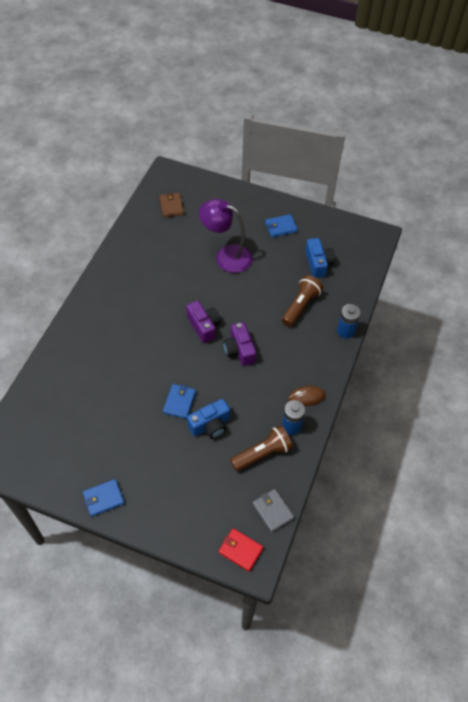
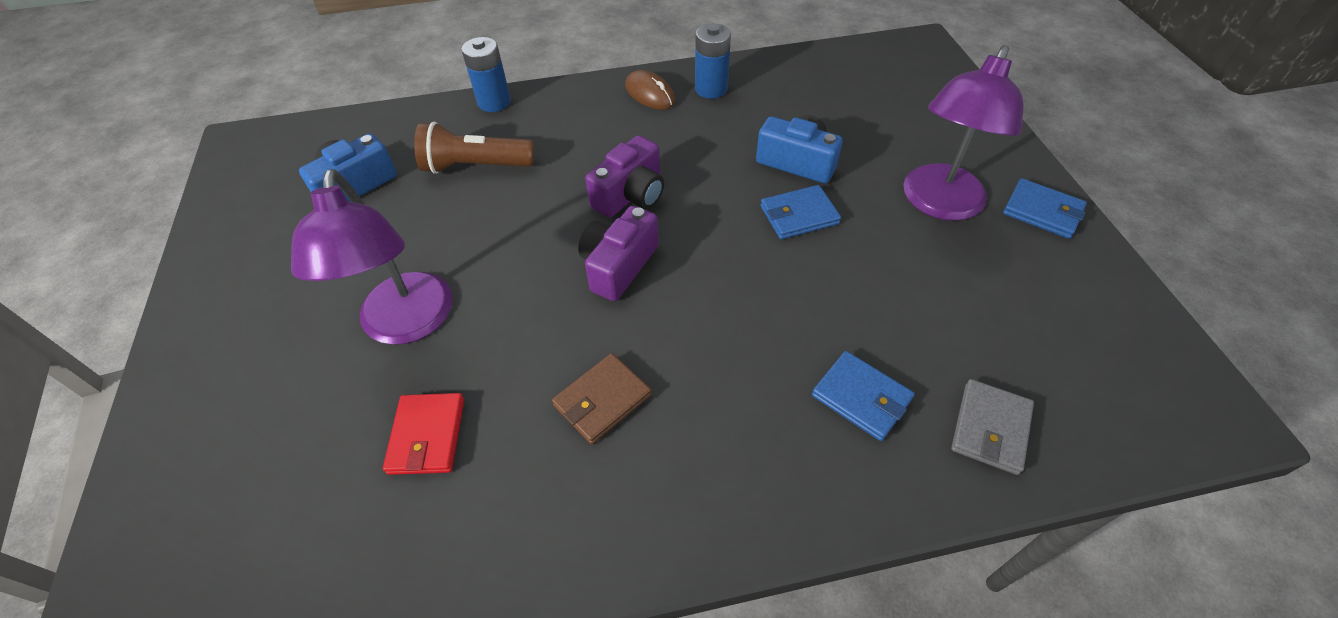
camera: 120 degrees left, 5 degrees down
brown wallet [159,192,184,218] -> brown wallet moved to [552,353,652,444]
red wallet [219,528,263,571] -> red wallet moved to [383,393,464,475]
brown flashlight [230,425,293,471] -> none
grey wallet [253,489,294,532] -> grey wallet moved to [951,379,1034,475]
blue wallet [265,214,298,238] -> blue wallet moved to [812,351,915,441]
none -> purple lamp [903,45,1023,221]

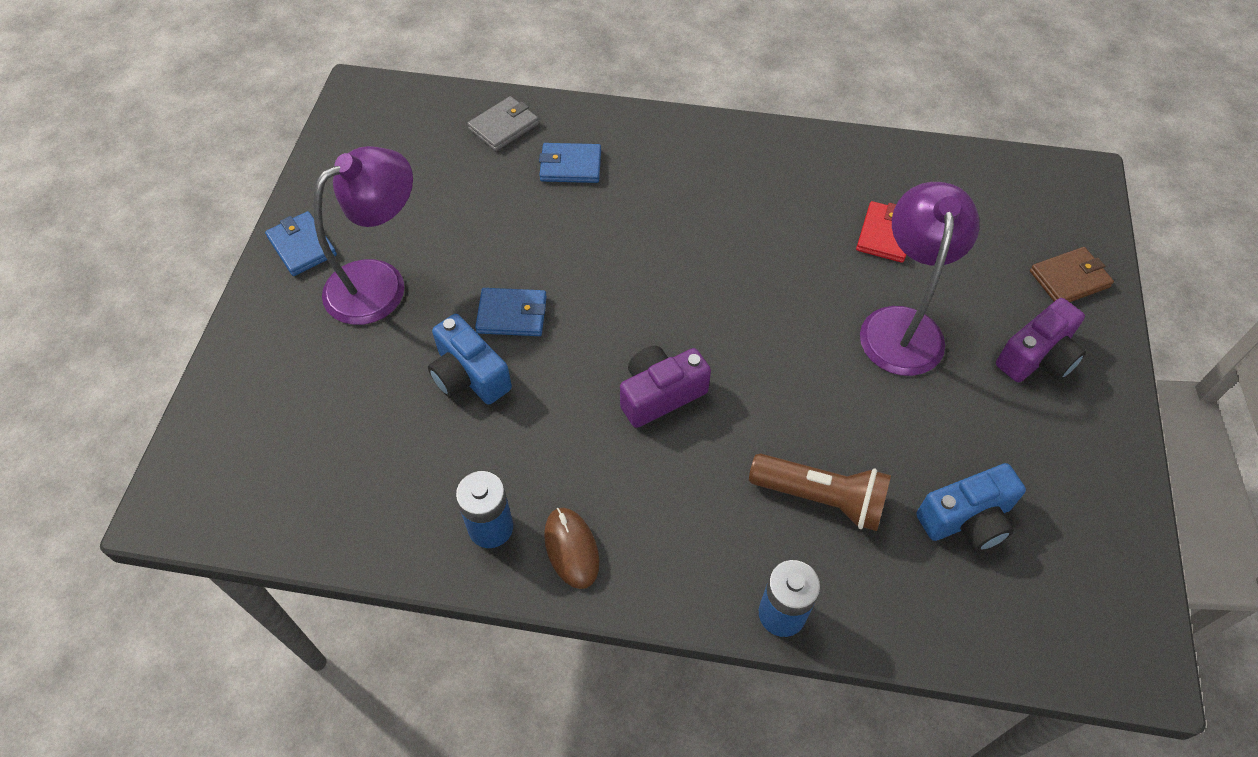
camera: 160 degrees left, 5 degrees up
brown wallet [552,353,652,444] -> brown wallet moved to [1030,247,1114,302]
purple camera [578,206,659,301] -> purple camera moved to [996,298,1086,382]
blue wallet [812,351,915,441] -> blue wallet turned 60 degrees counterclockwise [539,143,601,183]

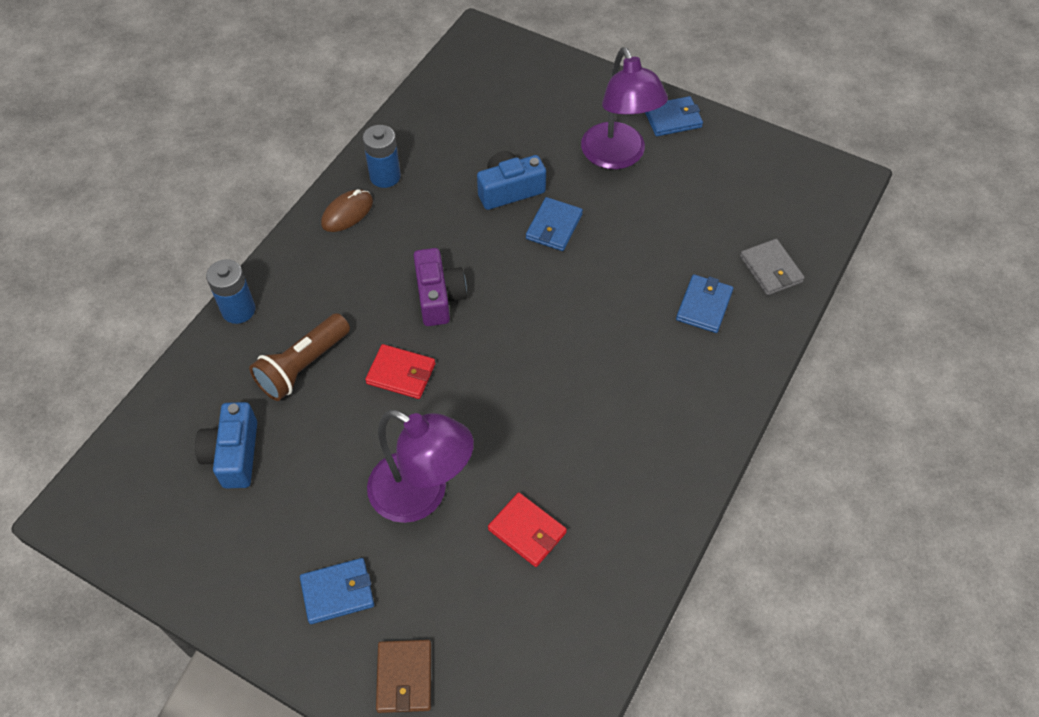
camera: 110 degrees right, 0 degrees up
brown mouse [544,507,599,589] -> brown mouse turned 45 degrees counterclockwise [321,189,373,232]
purple camera [996,298,1086,382] -> blue wallet [300,558,374,624]
none -> red wallet [365,344,435,399]

